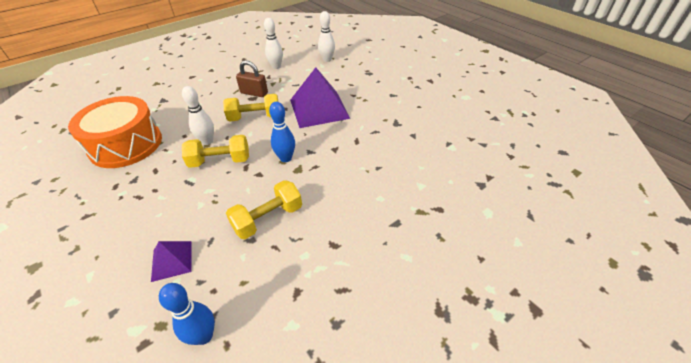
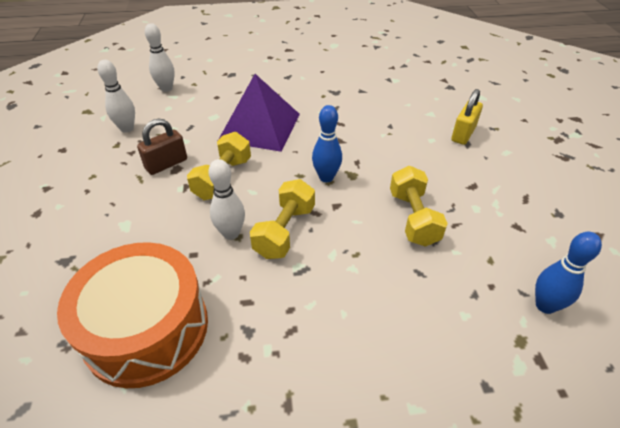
camera: 60 degrees left, 0 degrees up
purple pyramid [151,241,192,282] -> none
none -> yellow padlock [451,89,483,145]

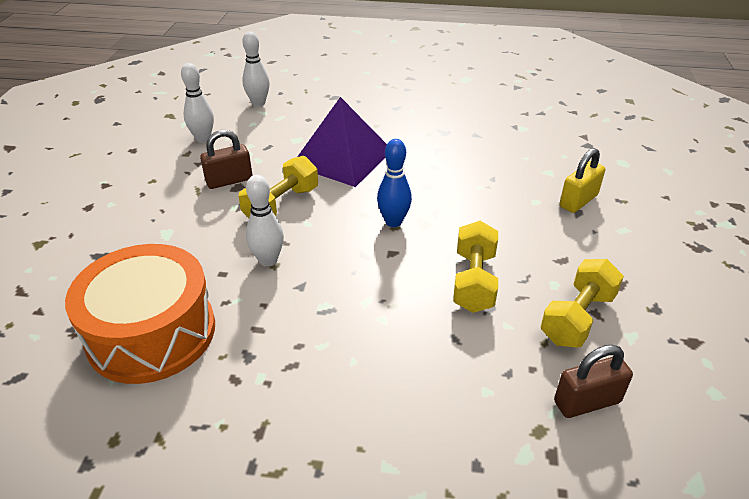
camera: 15 degrees right, 5 degrees down
yellow dumbbell [250,179,315,259] -> yellow dumbbell moved to [541,259,624,347]
blue bowling pin [535,232,602,314] -> brown padlock [554,344,633,418]

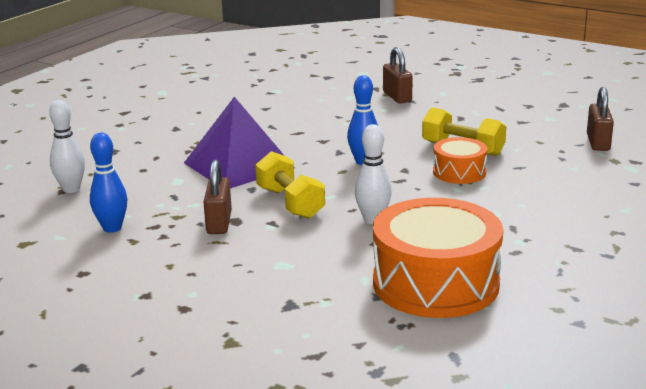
camera: 65 degrees left, 15 degrees down
white bowling pin [181,63,214,143] -> blue bowling pin [90,133,127,233]
yellow dumbbell [541,259,624,347] -> none
yellow padlock [559,148,605,213] -> brown padlock [383,47,413,103]
none -> orange drum [433,137,488,184]

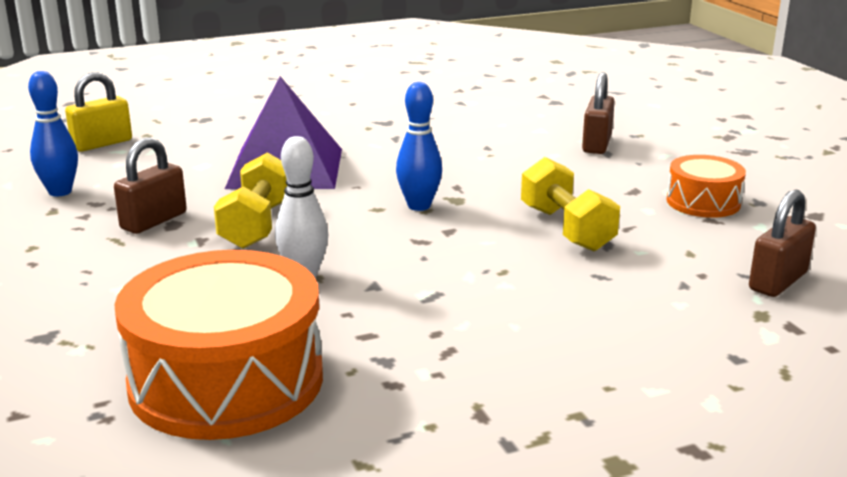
camera: 35 degrees right, 0 degrees up
white bowling pin [49,100,85,193] -> yellow padlock [65,72,132,151]
orange drum [433,137,488,184] -> orange drum moved to [667,155,746,218]

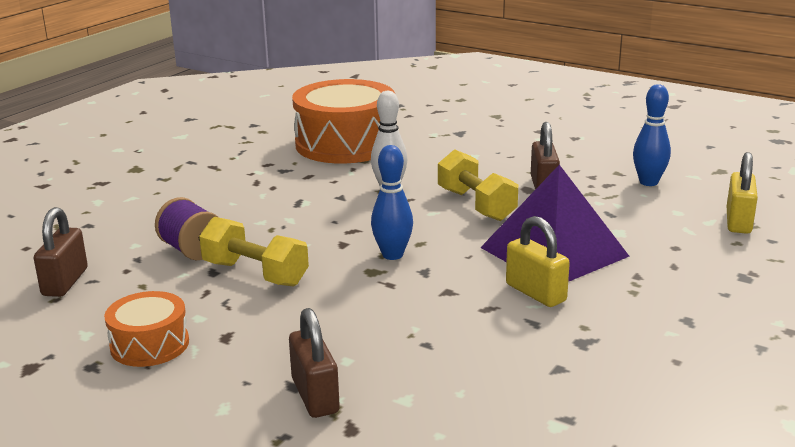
camera: 145 degrees right, 0 degrees up
none -> purple spool [155,197,218,260]
none -> yellow padlock [506,216,570,307]

